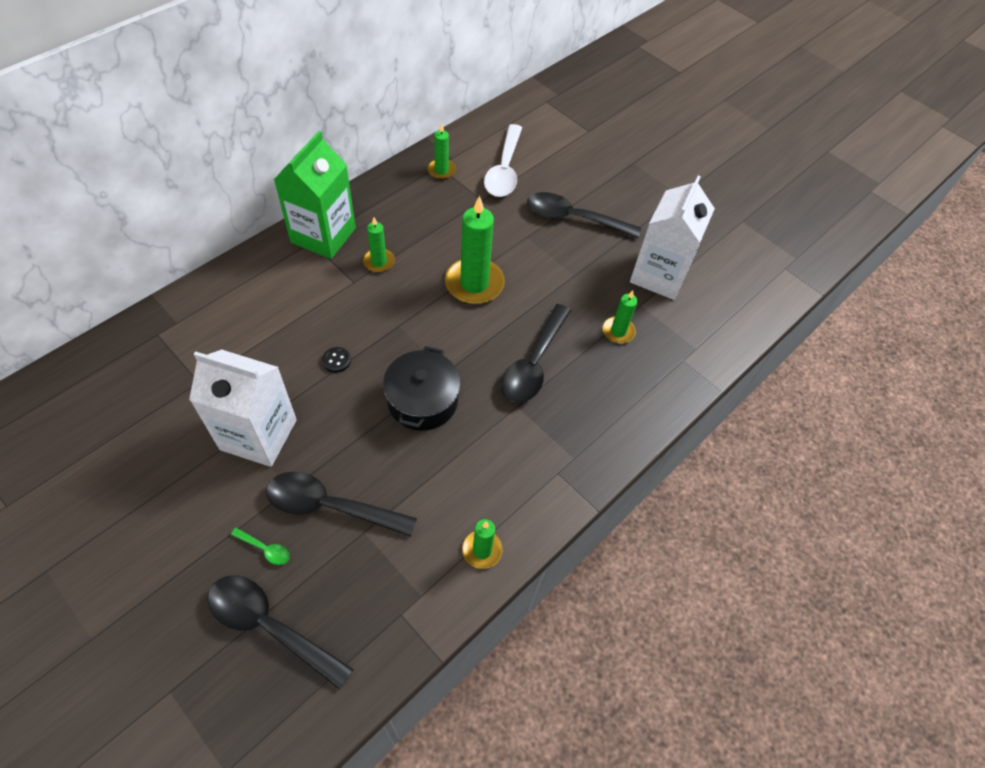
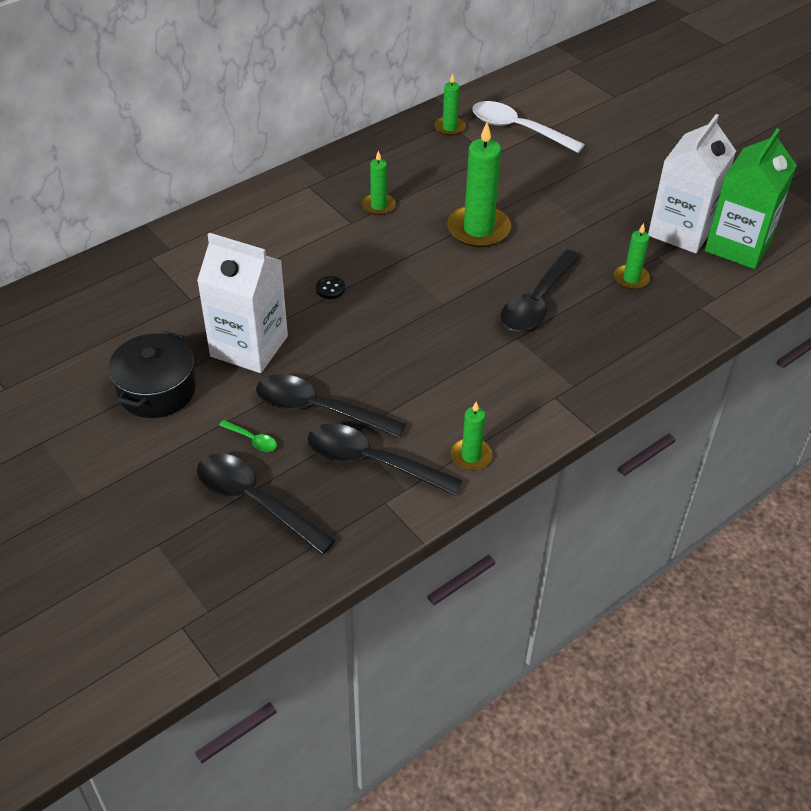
camera: 10 degrees right, 10 degrees down
green carton [274,131,356,259] -> green carton moved to [705,128,797,269]
black pot [383,346,460,431] -> black pot moved to [109,331,196,418]
white spoon [484,124,522,197] -> white spoon turned 105 degrees clockwise [472,101,585,153]
black spoon [527,192,641,238] -> black spoon moved to [308,423,463,496]

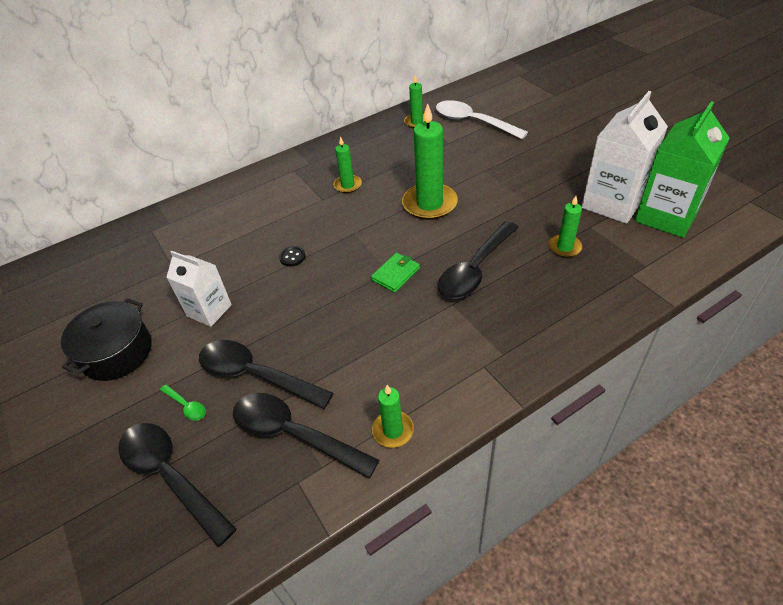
camera: 10 degrees right, 0 degrees up
white carton [197,233,288,373] -> white carton [166,251,232,327], size x0.62
none -> green wallet [371,253,420,293]

